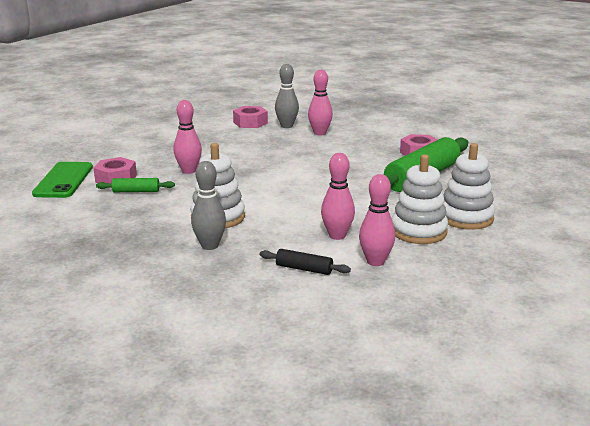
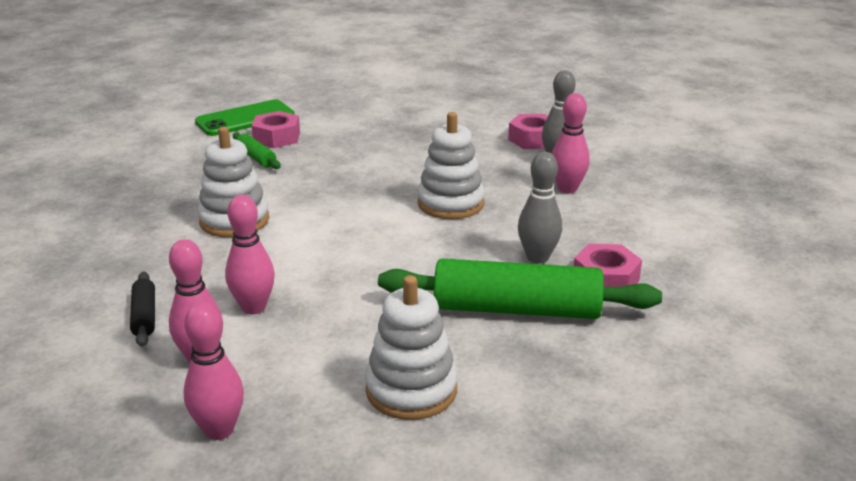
camera: 55 degrees right, 5 degrees up
pink bowling pin [173,100,202,174] -> pink bowling pin moved to [184,303,244,440]
grey bowling pin [191,161,226,250] -> grey bowling pin moved to [518,152,562,264]
white stacking toy [391,154,448,244] -> white stacking toy moved to [417,112,485,219]

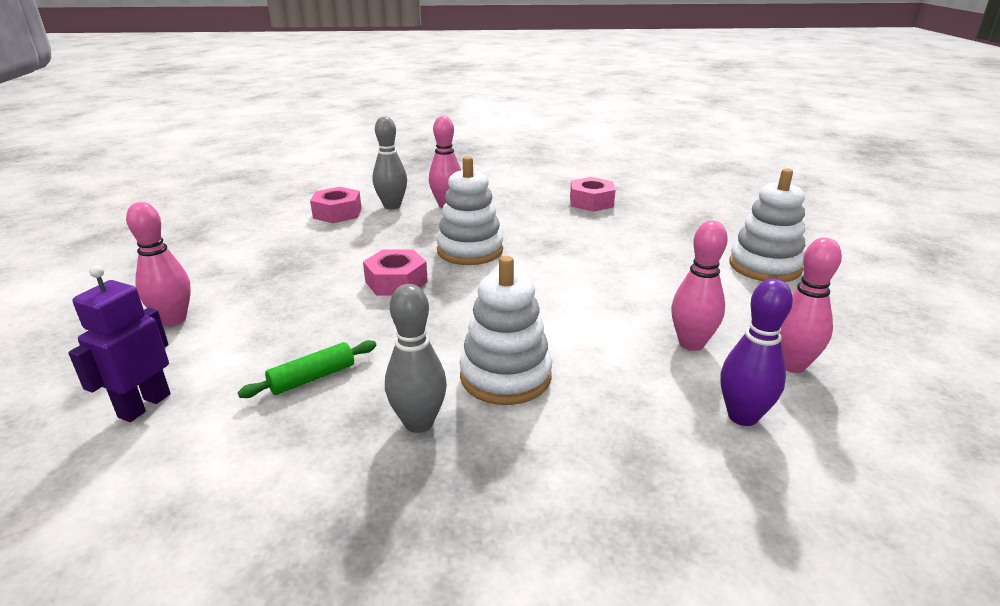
camera: 90 degrees left, 0 degrees up
black rolling pin [130,272,155,347] -> purple bowling pin [720,279,793,426]
pink bowling pin [184,303,244,440] -> pink bowling pin moved to [126,202,191,326]
green phone [195,99,295,136] -> purple robot [68,265,171,422]
pink nut [252,111,300,148] -> pink nut moved to [363,249,428,296]
green rolling pin [378,259,662,319] -> none
grey bowling pin [518,152,562,264] -> grey bowling pin moved to [385,284,447,433]

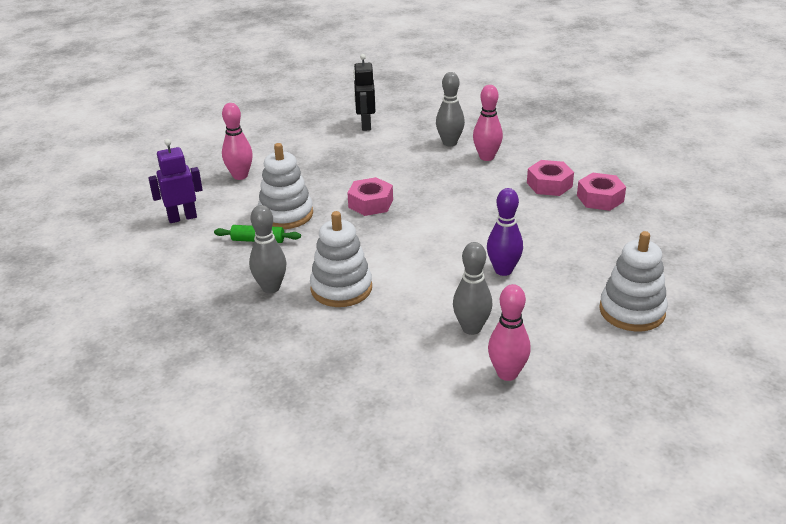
camera: 45 degrees right, 5 degrees up
pink nut [310,187,361,223] -> pink nut moved to [527,160,574,196]
white stacking toy [436,156,503,265] -> white stacking toy moved to [258,143,313,229]
pink bowling pin [671,221,728,351] -> grey bowling pin [453,242,492,335]
purple bowling pin [720,279,793,426] -> purple bowling pin moved to [487,188,523,276]
none -> black robot [353,54,375,131]

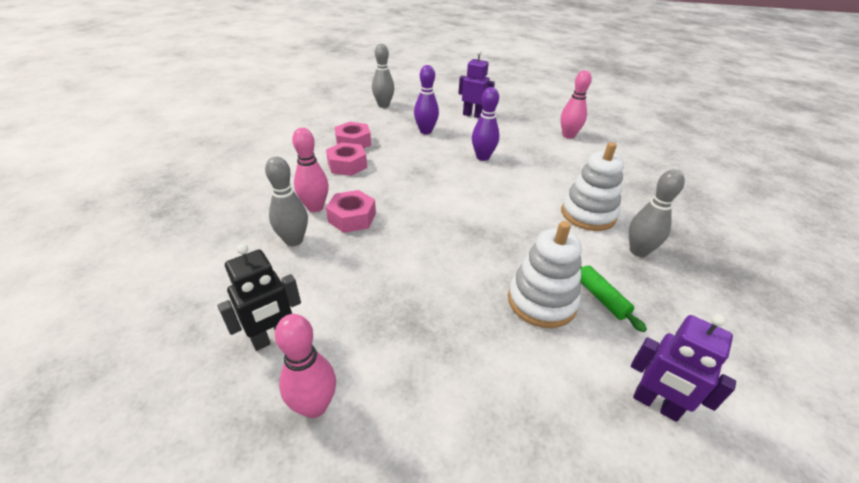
camera: 125 degrees left, 5 degrees up
pink bowling pin [222,103,253,180] -> pink bowling pin moved to [275,314,336,418]
pink nut [347,177,393,216] -> pink nut moved to [326,190,376,233]
grey bowling pin [453,242,492,335] -> grey bowling pin moved to [372,44,395,108]
white stacking toy [599,231,668,332] -> purple robot [458,50,495,118]
none -> purple bowling pin [414,65,439,134]

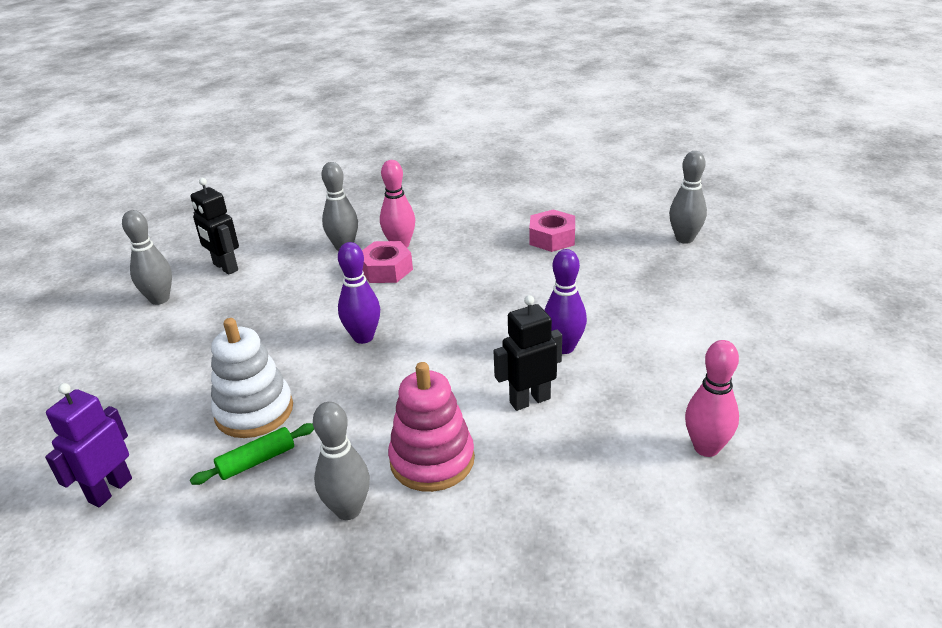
camera: 85 degrees right, 5 degrees down
pink bowling pin [275,314,336,418] -> grey bowling pin [122,210,172,305]
pink nut [326,142,367,176] -> none
purple bowling pin [414,65,439,134] -> purple bowling pin moved to [338,242,380,344]
purple robot [458,50,495,118] -> none
white stacking toy [561,142,624,231] -> pink stacking toy [388,362,475,492]
none -> black robot [494,295,562,411]

